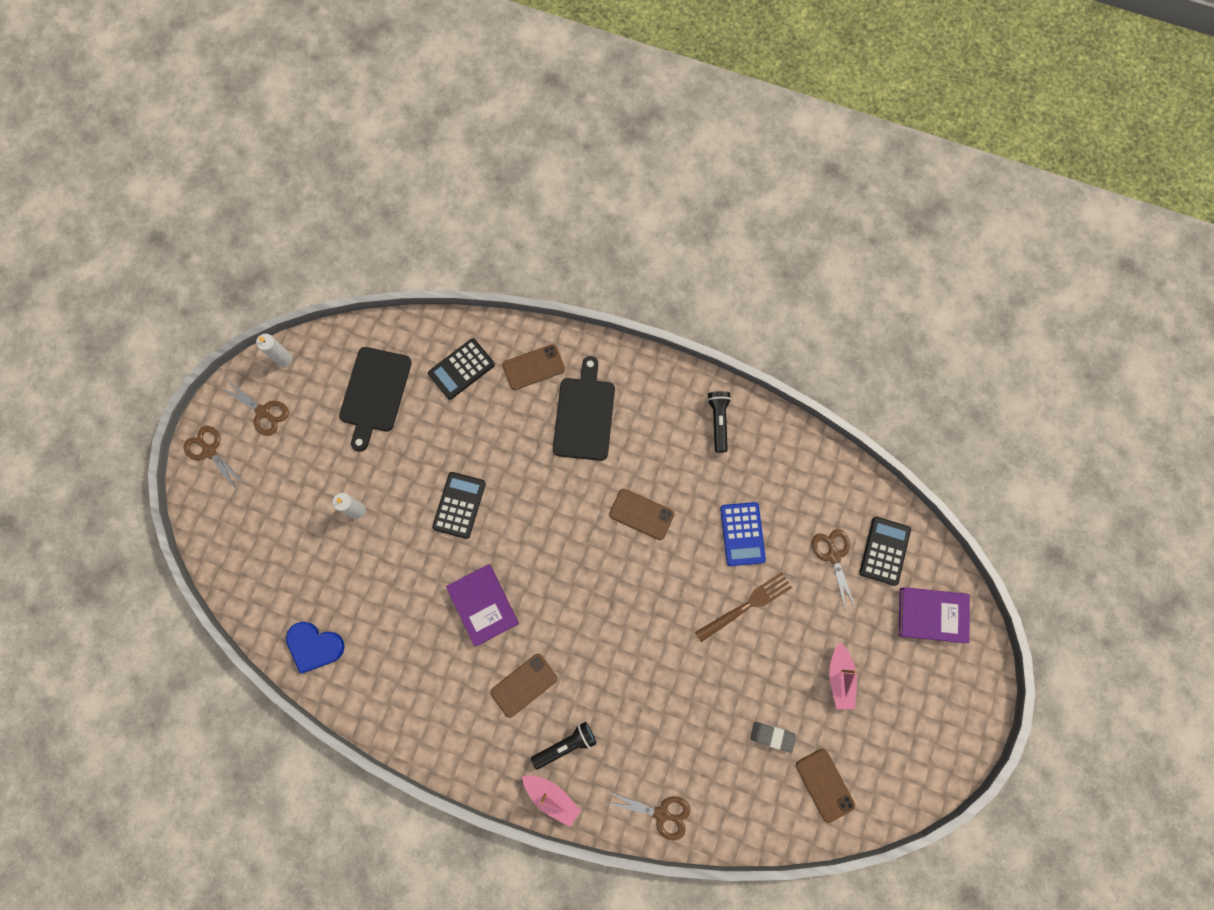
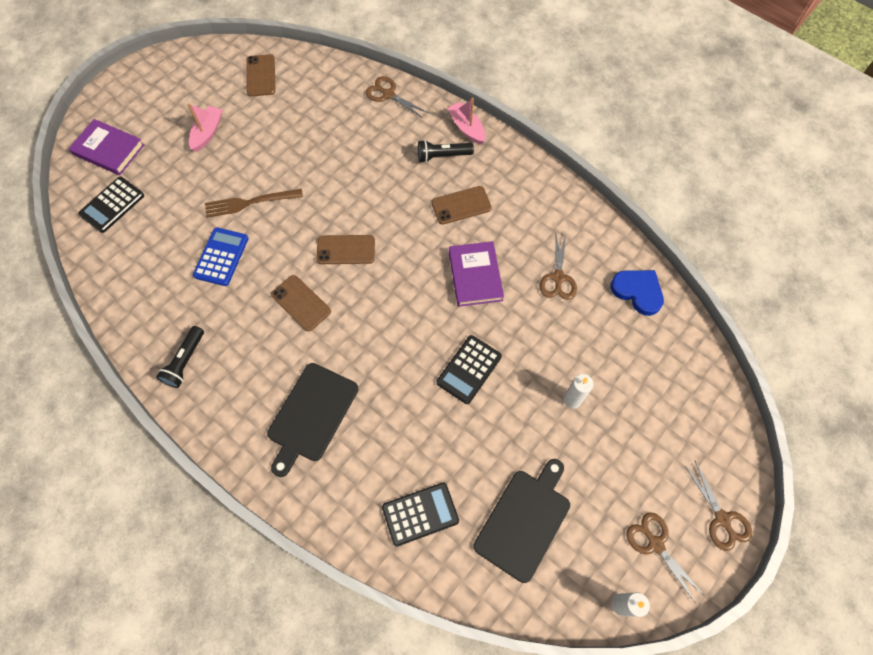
camera: 160 degrees left, 10 degrees down
brown phone [502,344,565,390] -> brown phone moved to [316,235,375,264]
grey eraser [750,722,796,752] -> none
brown scissors [812,529,856,612] -> brown scissors moved to [540,233,577,300]

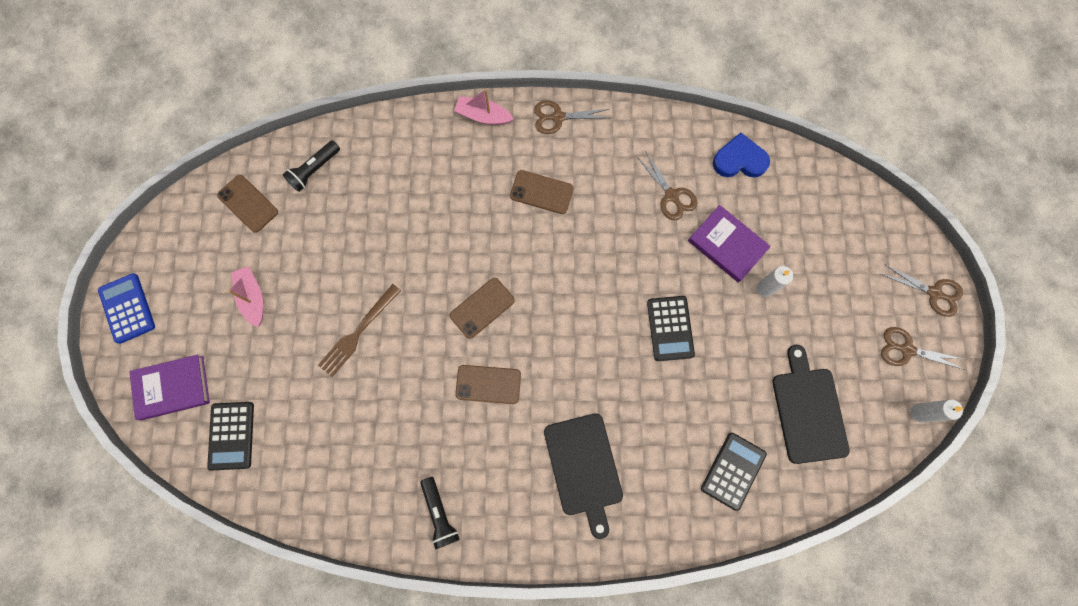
camera: 40 degrees left, 10 degrees up
blue calculator [193,227,249,286] -> blue calculator moved to [98,273,155,344]
brown scissors [366,76,428,118] -> brown scissors moved to [534,100,610,134]
black flashlight [418,140,474,163] -> black flashlight moved to [283,140,340,192]
brown phone [431,186,492,225] -> brown phone turned 75 degrees clockwise [510,170,574,214]
purple book [449,241,504,307] -> purple book moved to [688,205,771,283]

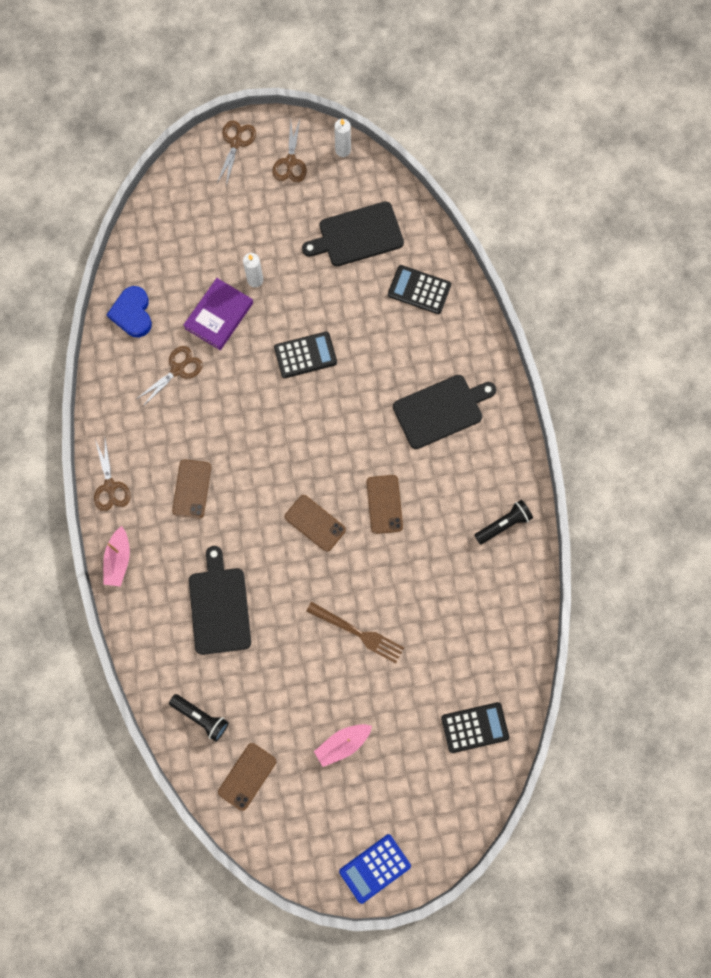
camera: 100 degrees left, 0 degrees up
purple book [129,355,210,420] -> none
none -> black cutting board [189,546,251,655]

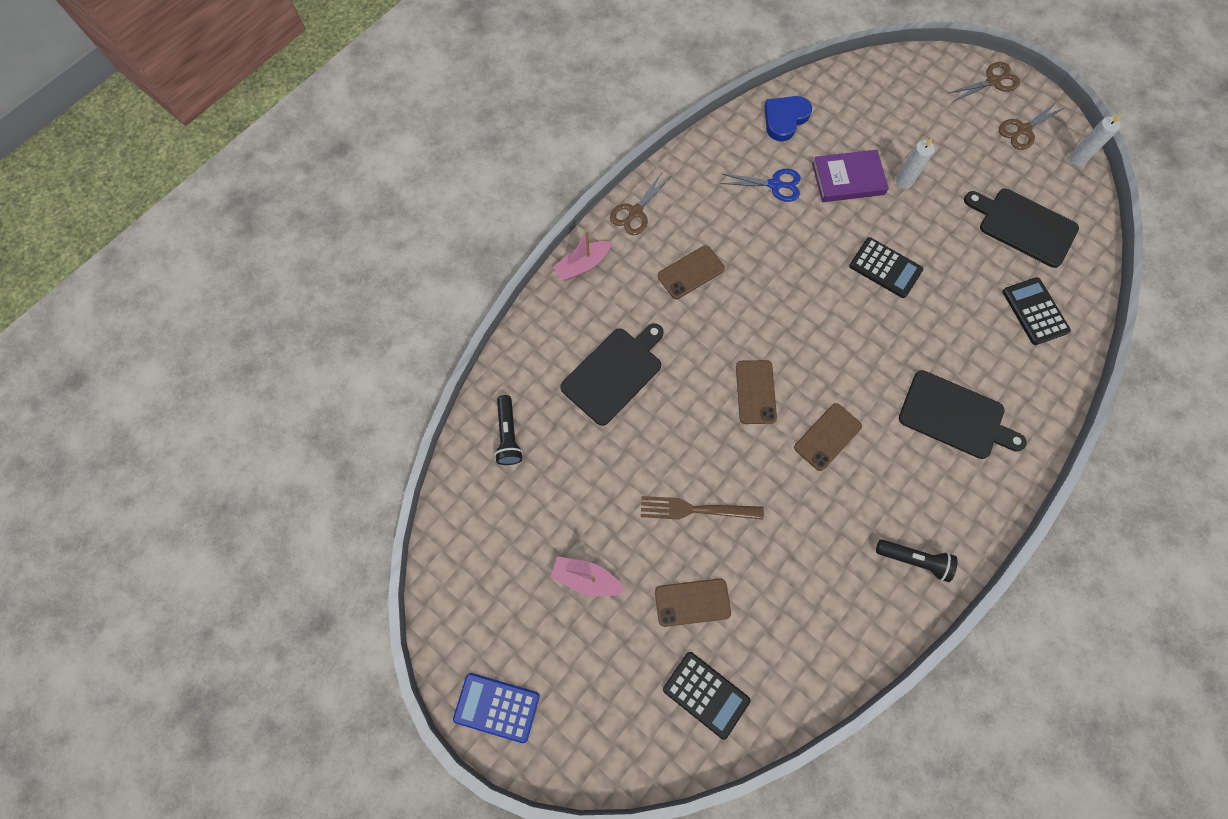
camera: 50 degrees right, 5 degrees down
brown scissors [137,346,203,406] -> blue scissors [721,169,801,202]
brown phone [218,743,276,811] -> brown phone moved to [655,578,731,627]
brown fork [306,602,404,663] -> brown fork turned 105 degrees clockwise [641,496,764,520]

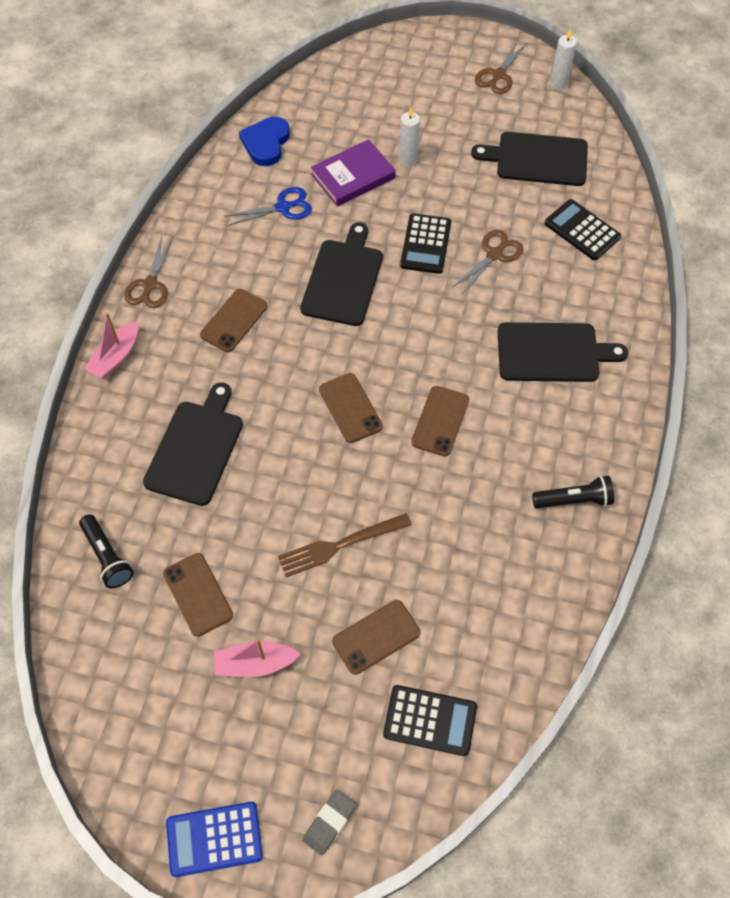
camera: 25 degrees left, 10 degrees down
black calculator [849,237,923,298] -> black calculator turned 90 degrees clockwise [400,213,451,274]
brown scissors [947,62,1020,101] -> brown scissors moved to [453,230,524,294]
none -> brown phone [163,553,233,637]
none -> black cutting board [300,222,383,326]
none -> grey eraser [303,790,356,856]

